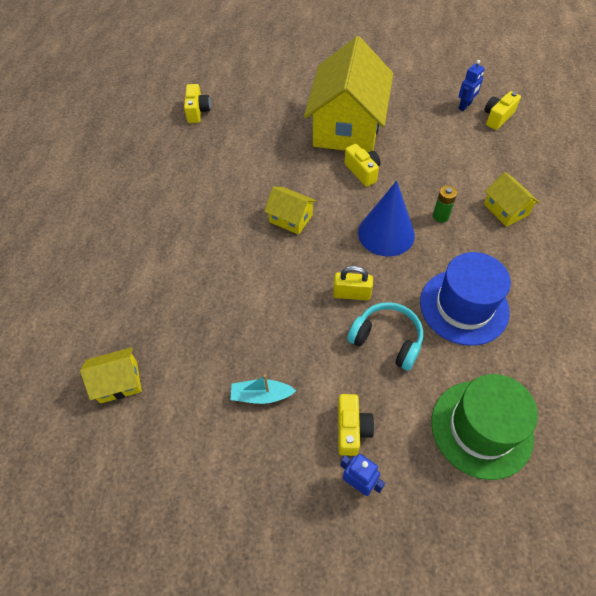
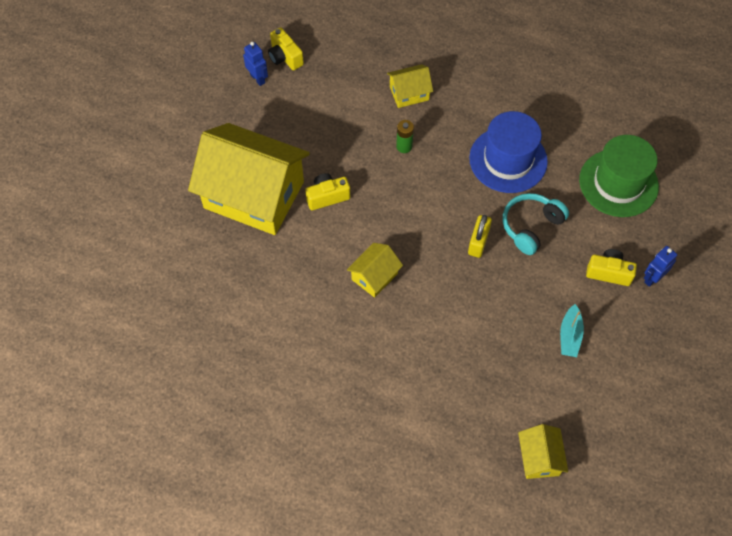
camera: 80 degrees left, 5 degrees up
yellow camera [184,84,211,123] -> none
blue cone [358,181,415,257] -> none

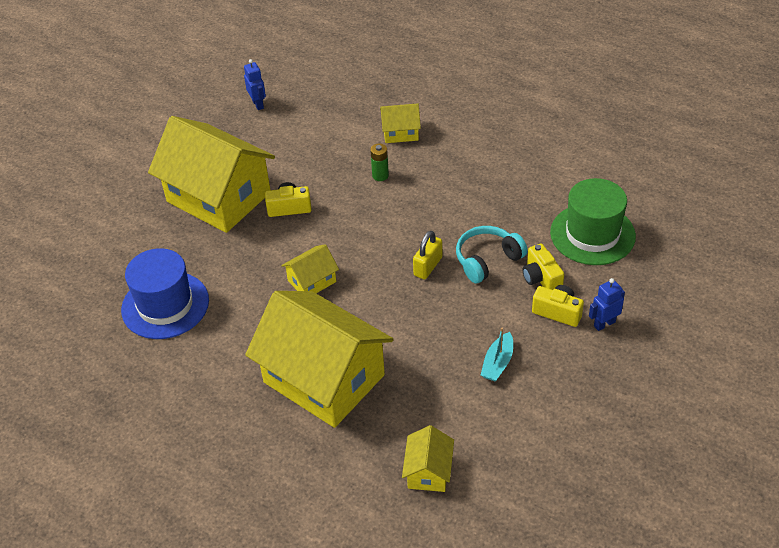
camera: 15 degrees right, 15 degrees down
yellow camera [268,27,304,70] -> yellow camera moved to [523,243,564,290]
blue hat [469,111,548,193] -> blue hat moved to [121,248,209,339]
none -> yellow house [245,291,393,428]

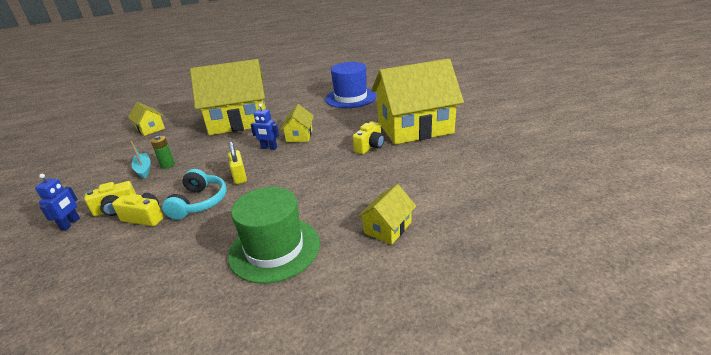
camera: 130 degrees right, 15 degrees down
blue robot [244,59,266,110] -> blue robot moved to [250,104,279,150]
green battery [370,143,389,181] -> green battery moved to [151,136,175,169]
green hat [550,178,636,265] -> green hat moved to [228,187,320,283]

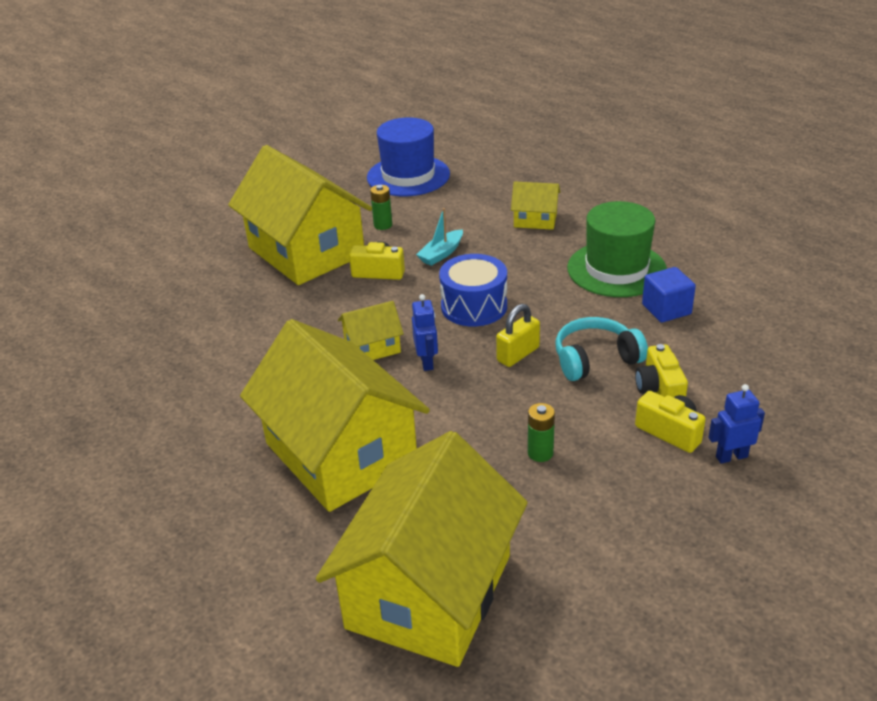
camera: 115 degrees left, 5 degrees up
yellow house [128,102,165,136] -> yellow house [316,431,528,667], size x2.29
turquoise boat [130,141,151,179] -> turquoise boat moved to [416,208,463,266]
blue hat [325,62,377,108] -> blue hat moved to [367,117,450,196]
none -> green battery [370,185,392,230]
none -> blue drum [439,254,507,326]
none -> blue cube [642,267,696,322]

